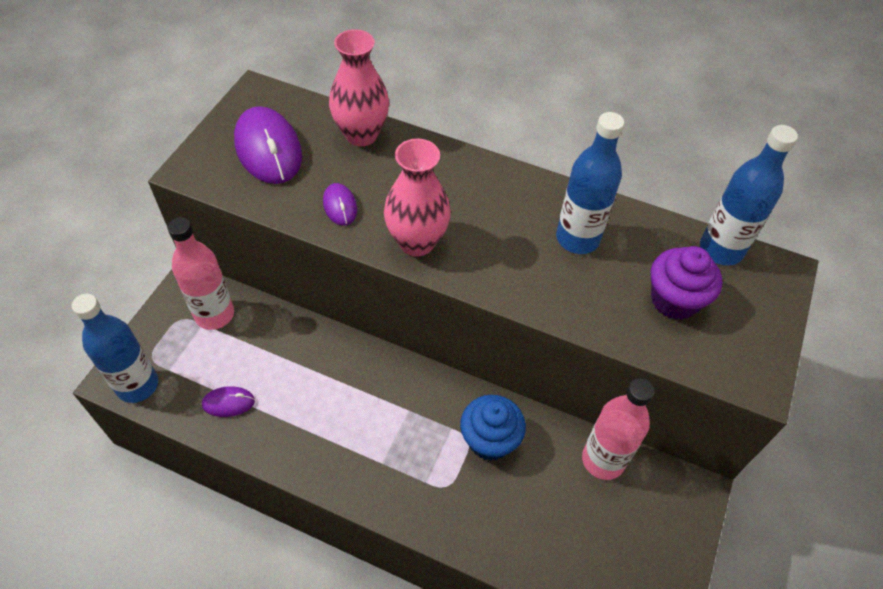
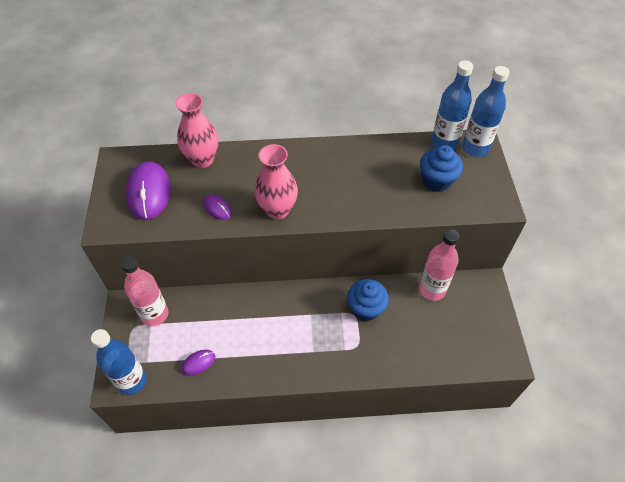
camera: 25 degrees left, 0 degrees up
purple mouse [234,106,302,184] -> purple mouse turned 45 degrees clockwise [126,161,171,220]
blue bottle [556,112,624,254] -> blue bottle moved to [462,66,510,157]
purple cupcake [651,246,723,320] -> blue cupcake [420,145,463,192]

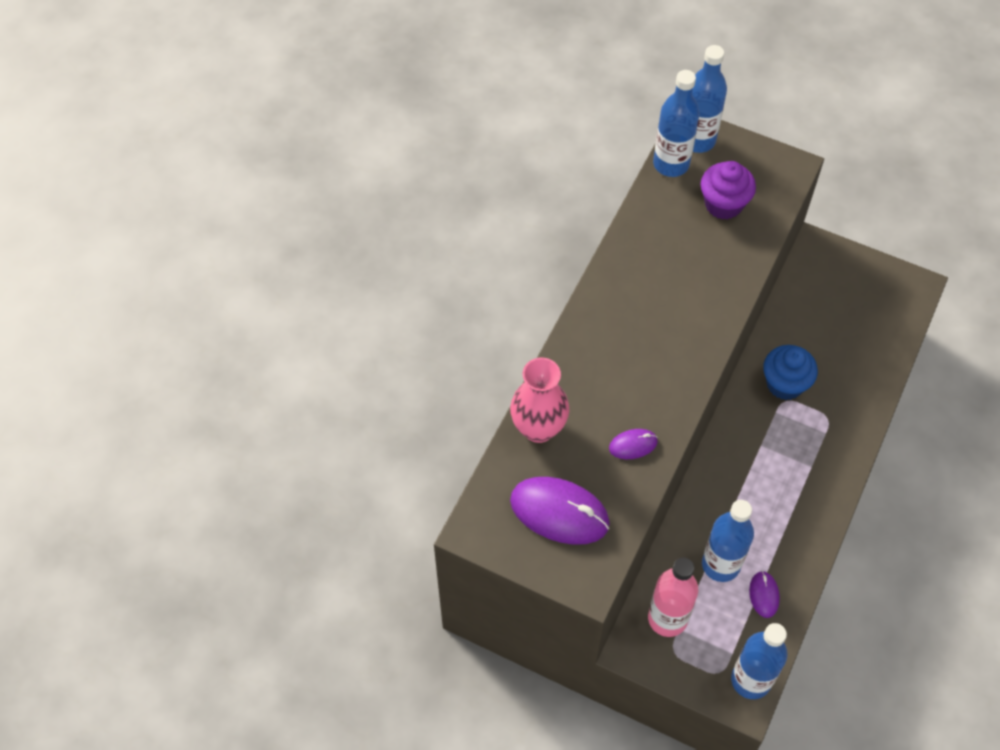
camera: 60 degrees left, 5 degrees up
pink vase [254,144,298,219] -> none
pink bottle [419,229,459,301] -> none
blue cupcake [420,145,463,192] -> purple cupcake [701,161,756,220]
none -> blue bottle [702,500,754,582]

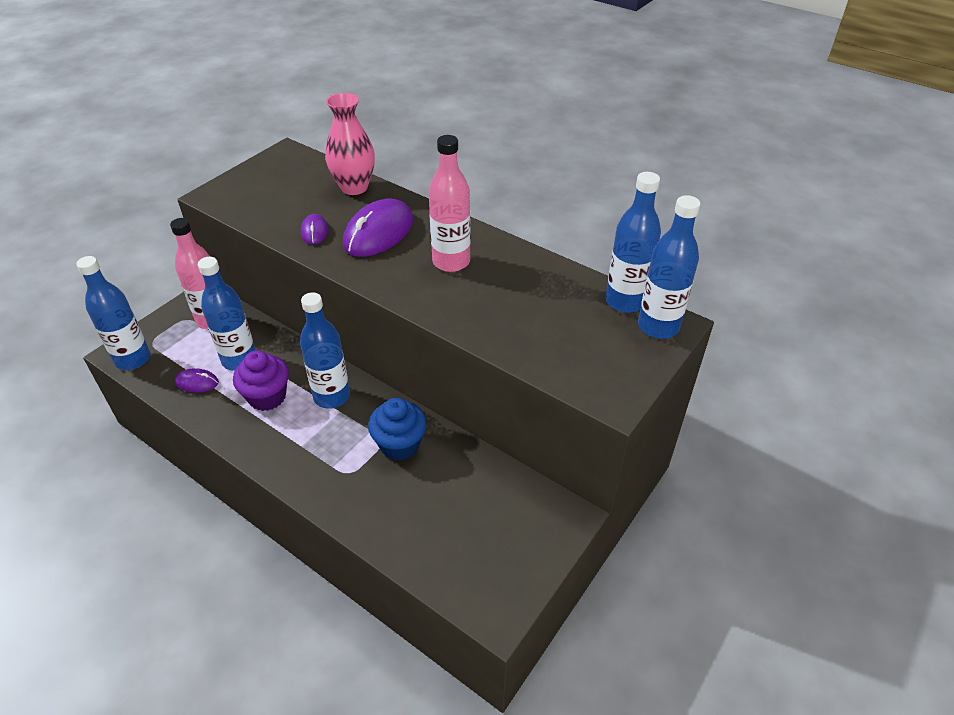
camera: 100 degrees right, 15 degrees down
purple mouse [510,477,610,545] -> purple mouse moved to [343,198,413,257]
purple cupcake [701,161,756,220] -> purple cupcake moved to [233,350,289,411]
none -> blue bottle [300,292,350,409]
none -> pink bottle [429,135,471,272]

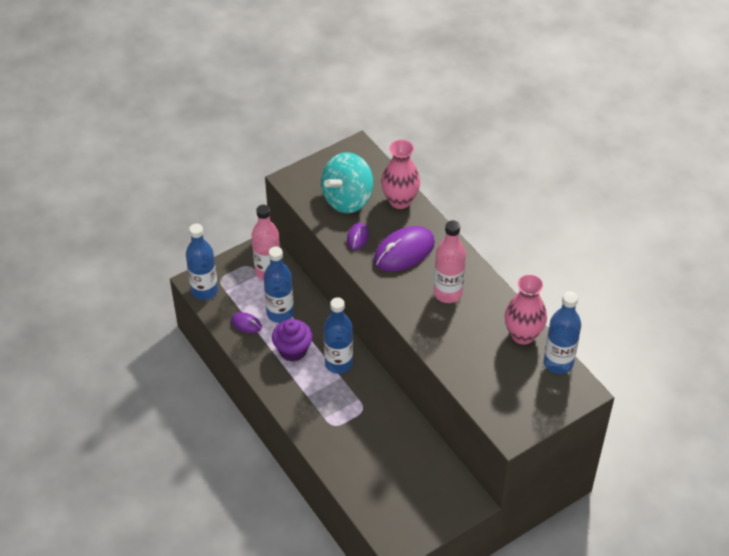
camera: 20 degrees right, 5 degrees up
blue cupcake [368,398,427,461] -> none
blue bottle [638,195,700,339] -> none
none -> turquoise spinning top [321,152,373,213]
none -> pink vase [505,274,547,345]

